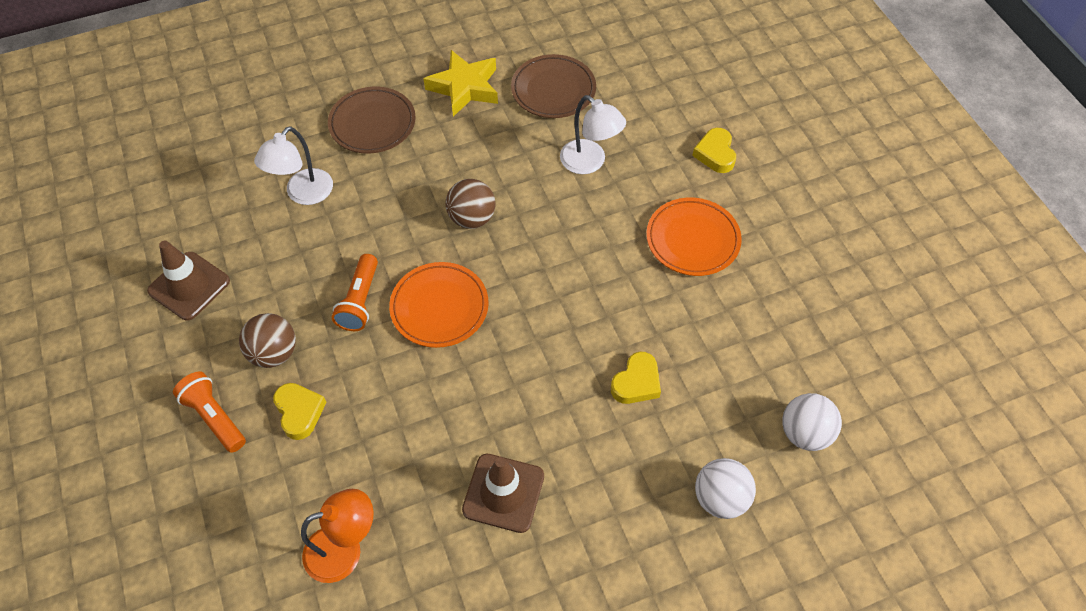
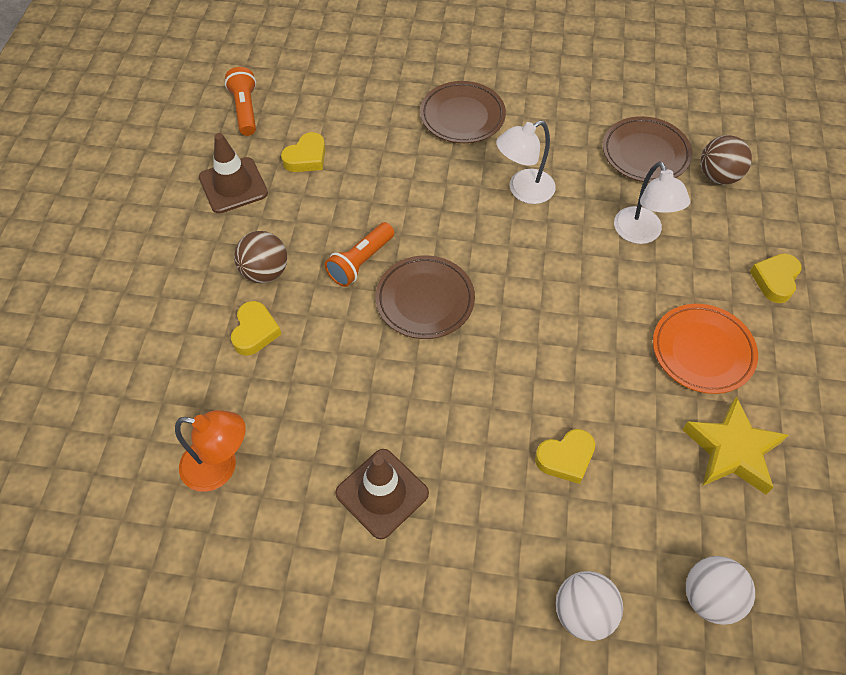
camera: 30 degrees right, 0 degrees up
orange flashlight [173,371,246,453] -> orange flashlight moved to [225,67,256,136]
white lamp [254,126,333,205] -> white lamp moved to [496,120,556,204]
orange plate [389,262,489,348] -> brown plate [375,255,475,339]
yellow star [423,50,498,117] -> yellow star moved to [683,396,788,494]
brown ball [445,179,495,229] -> brown ball moved to [700,135,752,185]
none -> yellow heart [281,132,325,172]

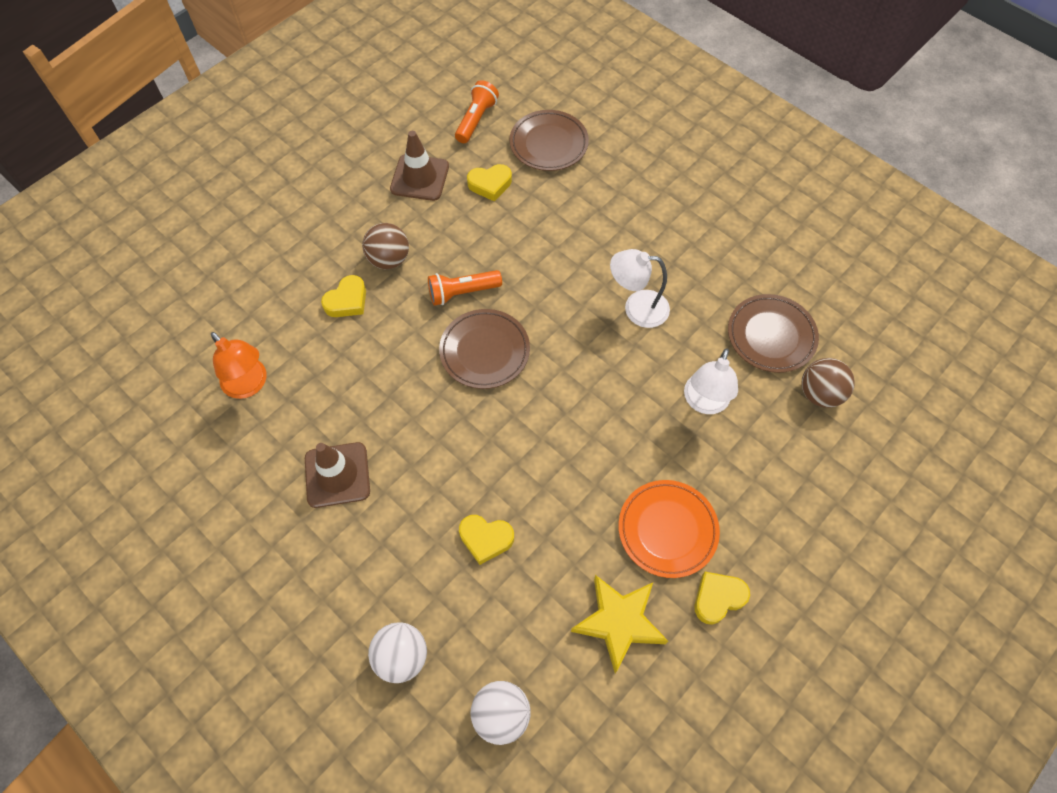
camera: 35 degrees right, 5 degrees up
brown plate [420,81,506,143] -> brown plate moved to [509,110,589,171]
yellow heart [750,253,802,303] -> yellow heart moved to [695,572,750,625]

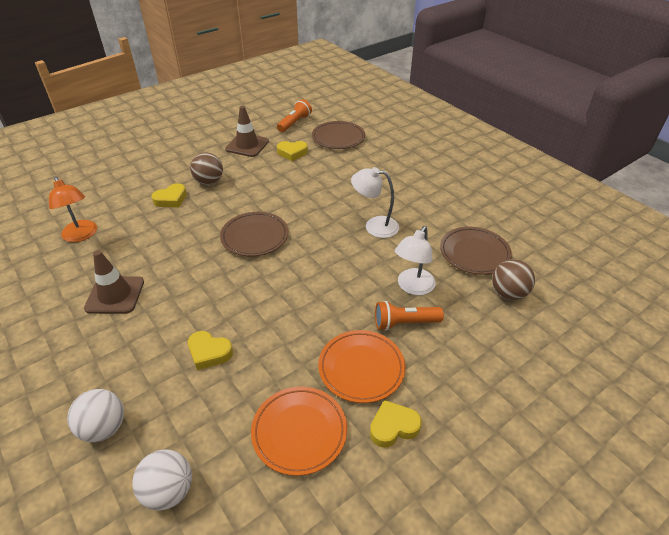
camera: 10 degrees right, 20 degrees down
orange flashlight [428,270,502,306] -> orange flashlight moved to [375,301,444,331]
yellow star [571,575,668,673] -> orange plate [251,387,347,476]

